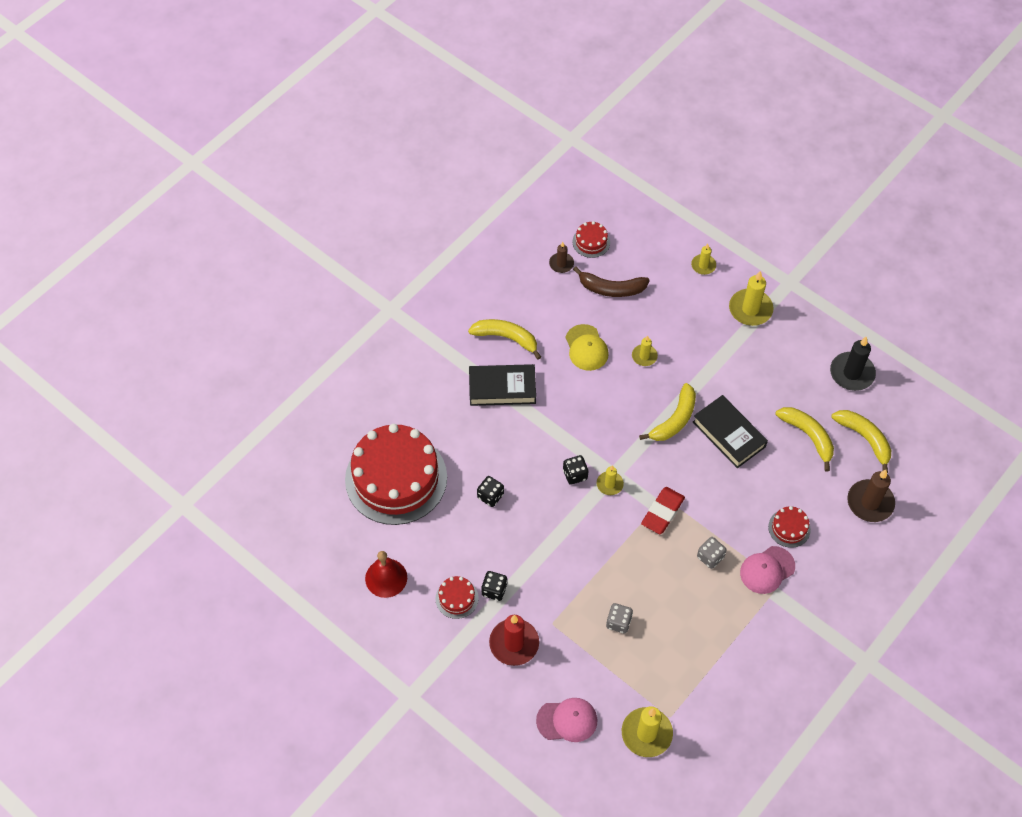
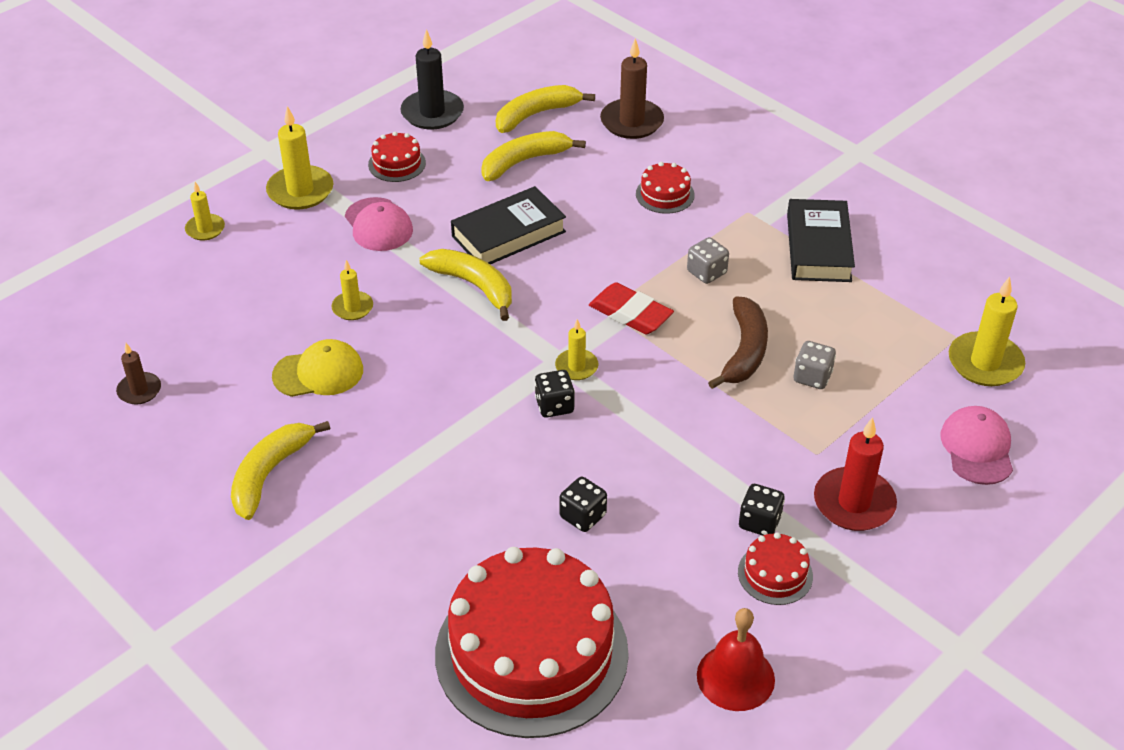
camera: 85 degrees left, 15 degrees down
black book [469,364,536,406] -> black book moved to [787,199,855,282]
red cake [572,221,610,258] -> red cake moved to [368,132,426,182]
brown banana [573,267,650,297] -> brown banana moved to [708,296,768,389]
pink cap [740,546,795,594] -> pink cap moved to [345,197,413,251]

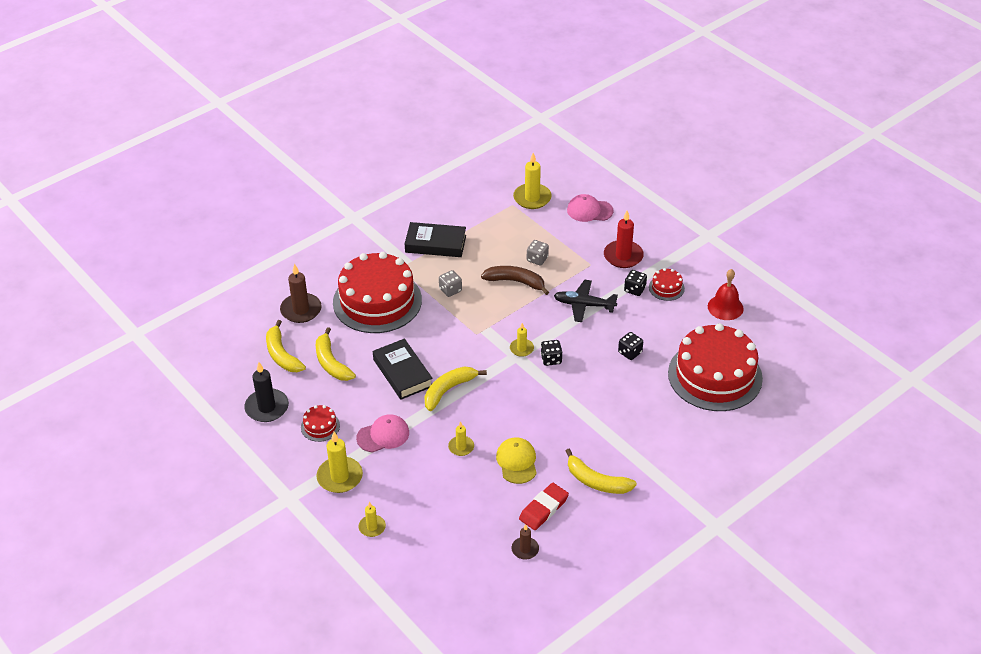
camera: 85 degrees left, 0 degrees up
red eraser [589,282,674,334] -> red eraser moved to [519,483,569,530]
red cake [636,162,695,214] -> red cake [333,252,422,333], size x2.47
none -> black plane [554,280,618,322]

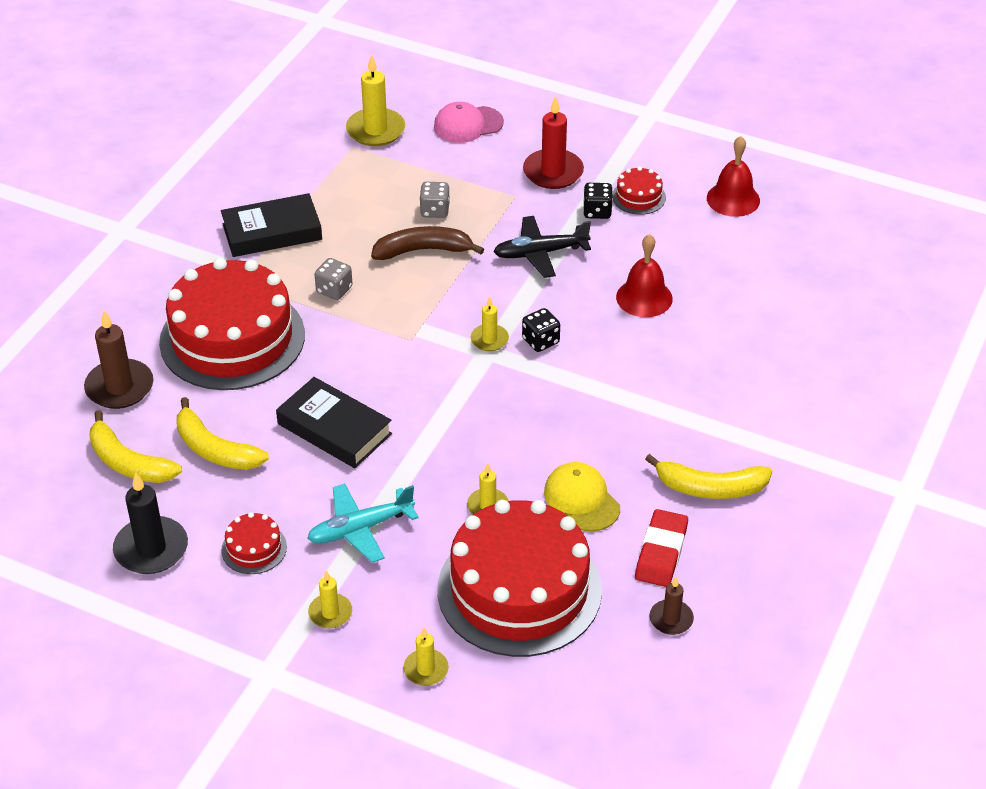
camera: 25 degrees left, 0 degrees up
yellow candle [317,432,363,493] -> yellow candle [308,571,352,628], size x0.57
pink cap [356,414,409,452] -> turquoise plane [307,483,419,563]
yellow banana [424,367,487,411] -> none
black dice [618,332,643,360] -> red bell [616,234,673,317]
red cake [668,323,763,411] -> red cake moved to [438,500,602,657]

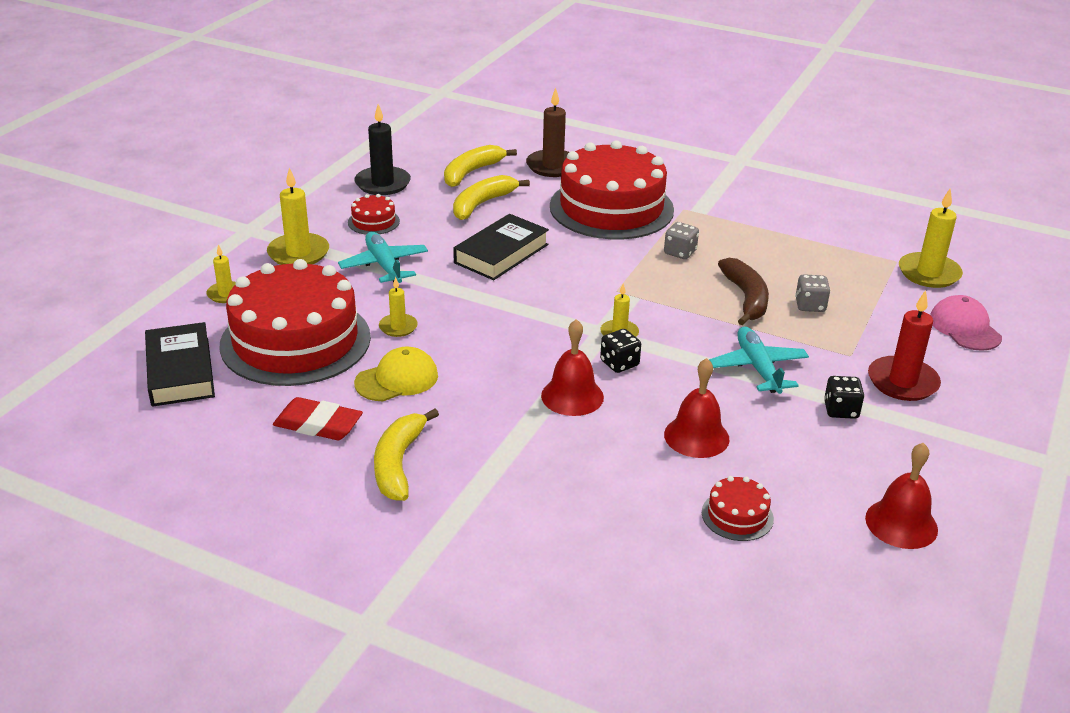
camera: 90 degrees right, 10 degrees down
black book [221,193,322,257] -> black book moved to [145,322,215,407]
yellow candle [308,571,352,628] -> yellow candle [267,167,329,265], size x1.74
black plane [493,216,591,278] -> turquoise plane [709,326,809,394]
red cake [612,167,666,215] -> red cake moved to [702,476,774,541]
brown candle [649,577,694,635] -> none
none -> red bell [541,319,604,416]

